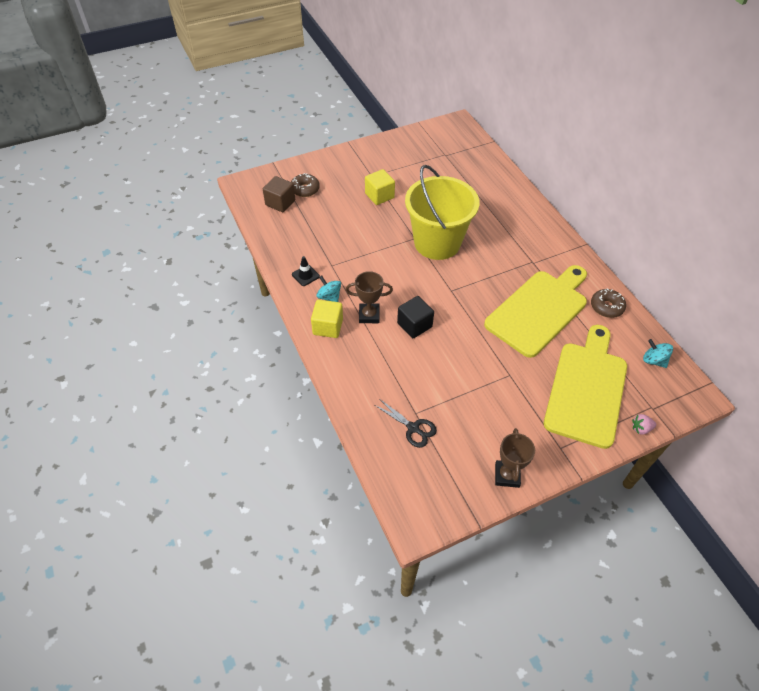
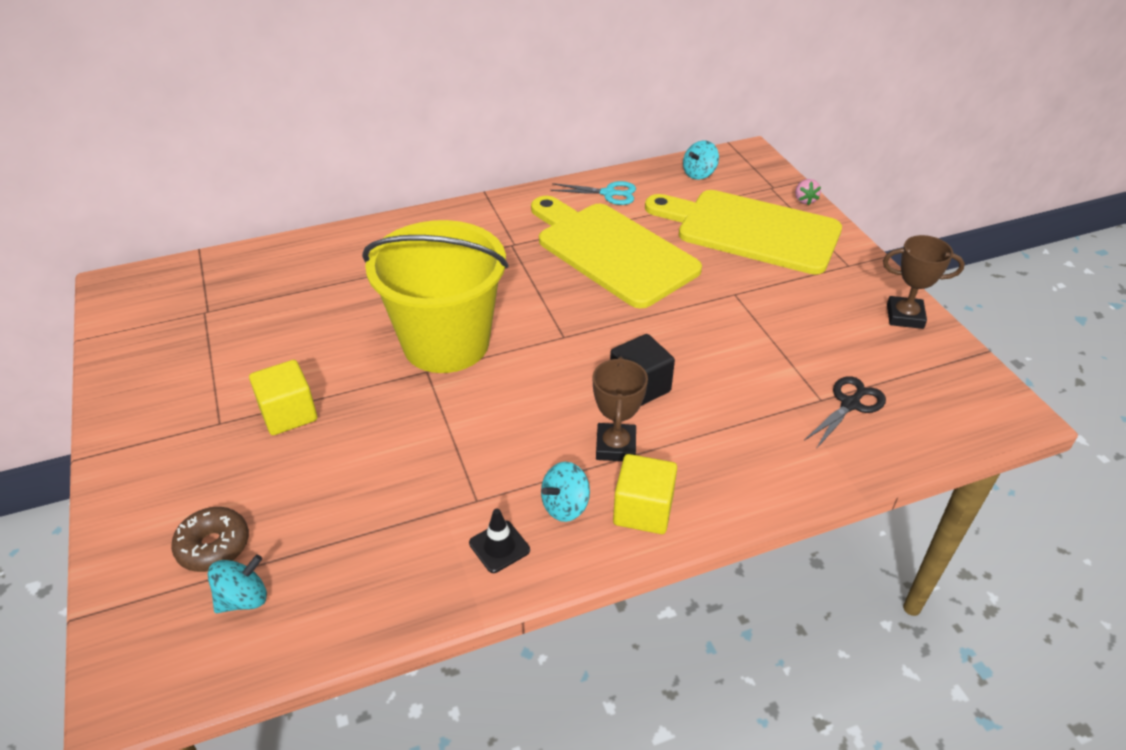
camera: 85 degrees left, 10 degrees down
brown cube [263,176,295,212] -> turquoise spinning top [208,555,267,613]
brown donut [591,288,626,318] -> turquoise scissors [550,181,636,205]

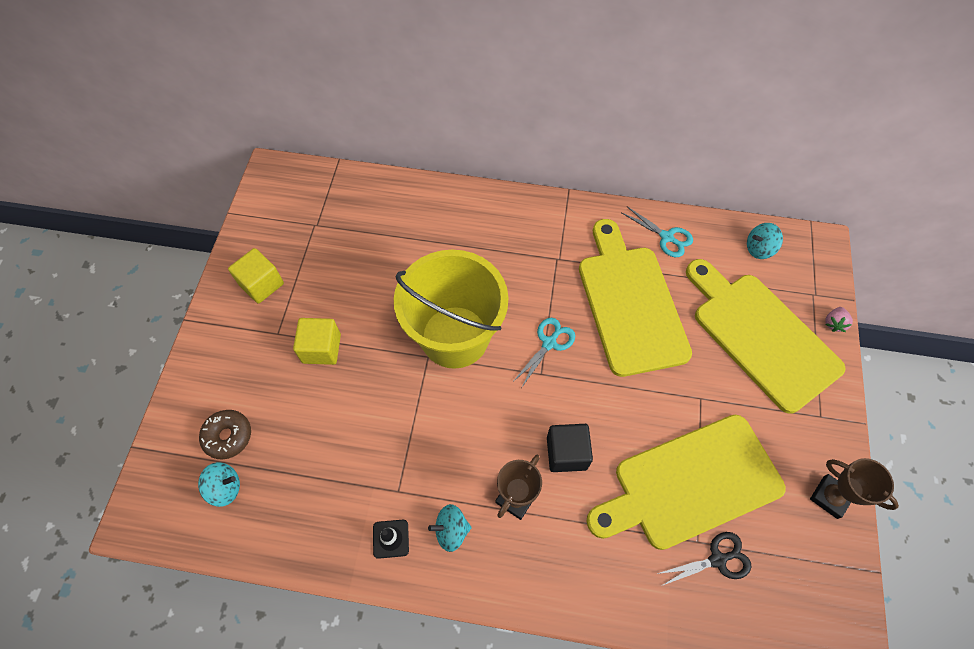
camera: 30 degrees right, 20 degrees up
yellow cube [613,454,677,534] -> yellow cube moved to [228,248,284,303]
none -> turquoise scissors [513,318,575,387]
none -> yellow cutting board [586,415,785,550]

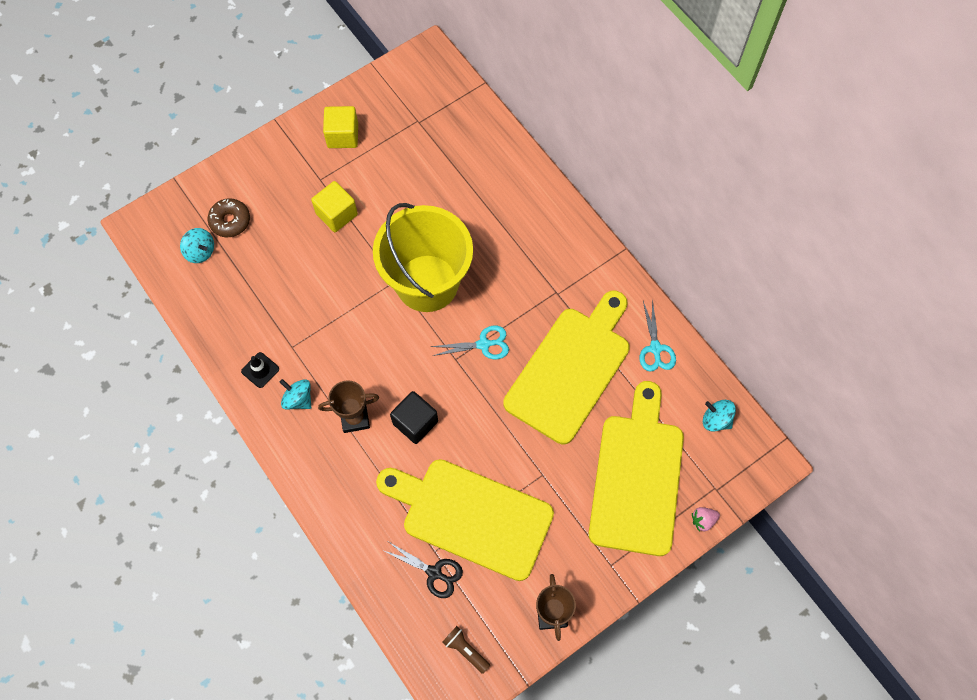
camera: 45 degrees right, 5 degrees up
none -> brown flashlight [443,626,490,674]

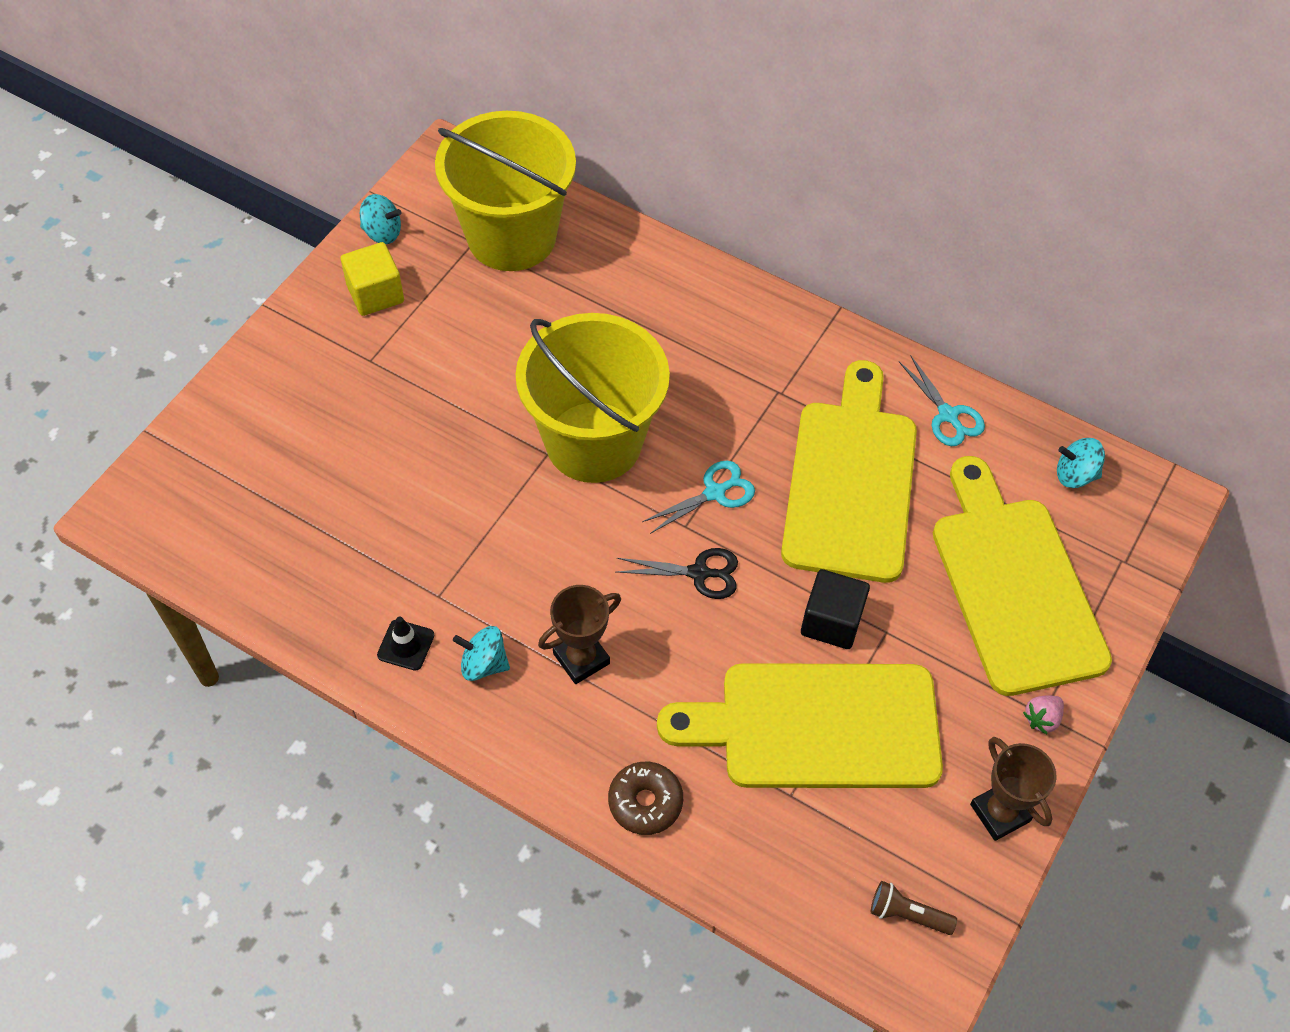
camera: 25 degrees left, 10 degrees down
turquoise spinning top [180,228,214,263] -> turquoise spinning top moved to [360,194,401,244]
brown donut [208,198,250,237] -> brown donut moved to [608,762,683,835]
yellow cube [311,181,358,232] -> none
black scissors [384,542,463,598] -> black scissors moved to [617,548,738,599]
black cube [390,391,438,444] -> black cube moved to [801,569,870,649]
pink strawberry [692,507,720,531] -> pink strawberry moved to [1023,695,1064,734]
none -> yellow bucket [435,111,576,271]

